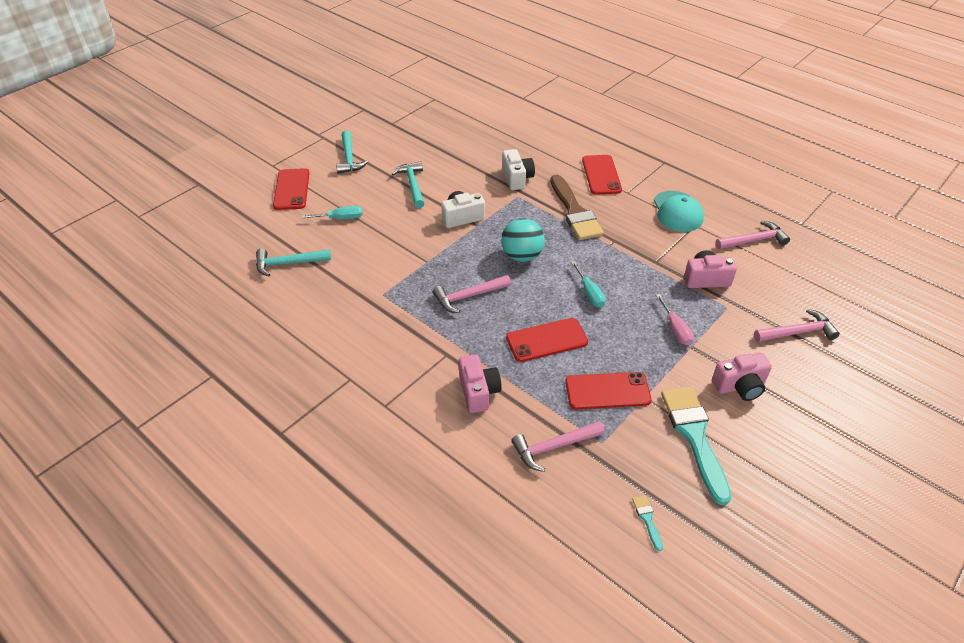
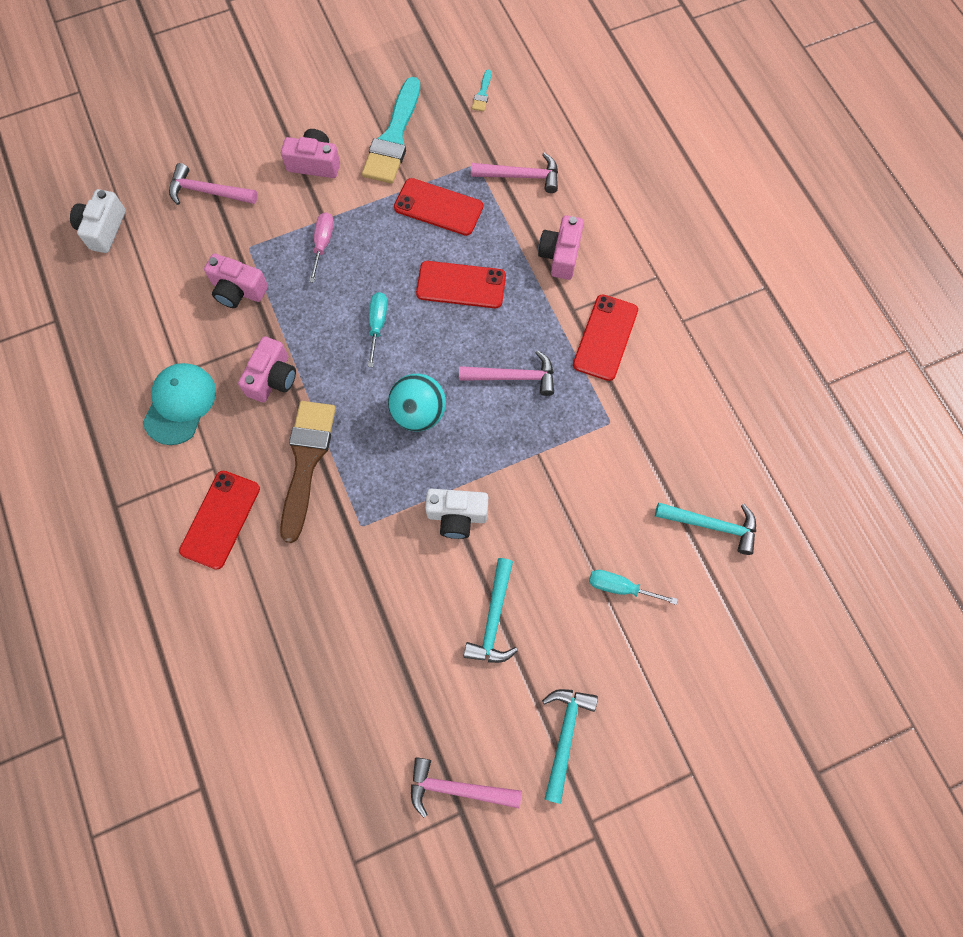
camera: 155 degrees left, 25 degrees up
red phone [273,168,310,210] -> red phone moved to [573,294,638,381]
white camera [502,149,535,190] -> white camera moved to [70,189,126,253]
pink hammer [715,220,790,250] -> pink hammer moved to [411,757,522,818]
none -> pink camera [238,336,296,403]

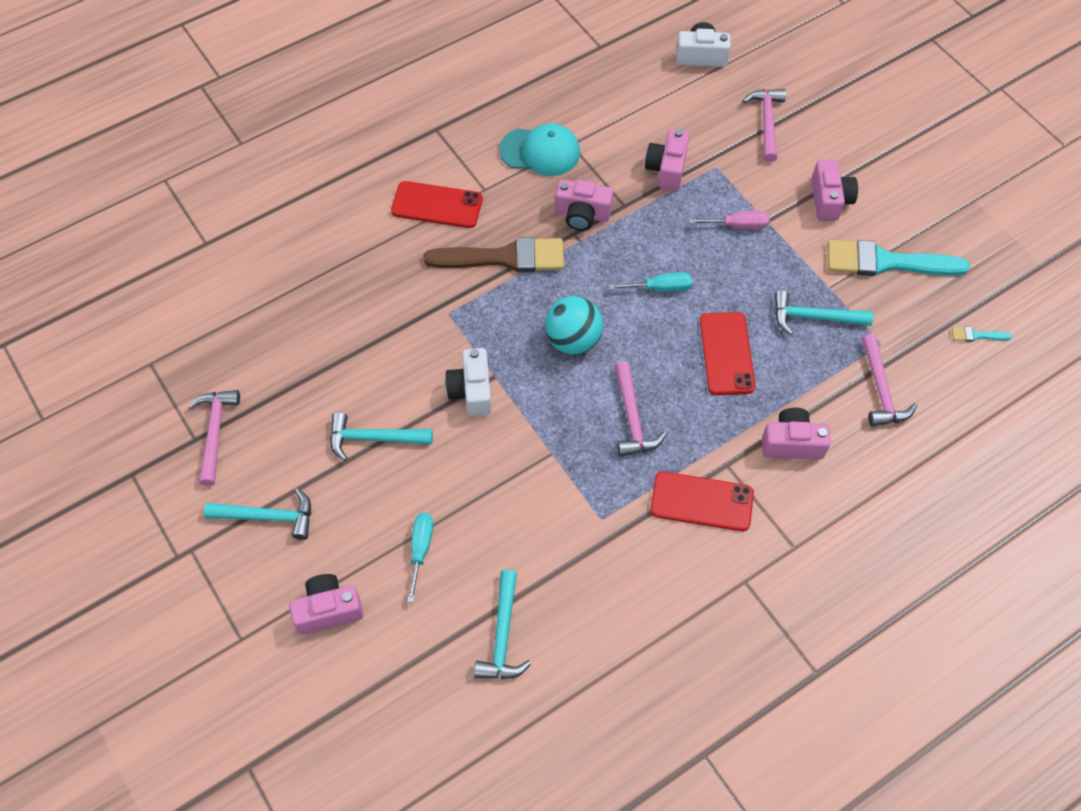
camera: 80 degrees right, 10 degrees down
red phone [394,178,483,236] -> turquoise hammer [774,290,873,335]
none -> pink camera [289,574,363,635]

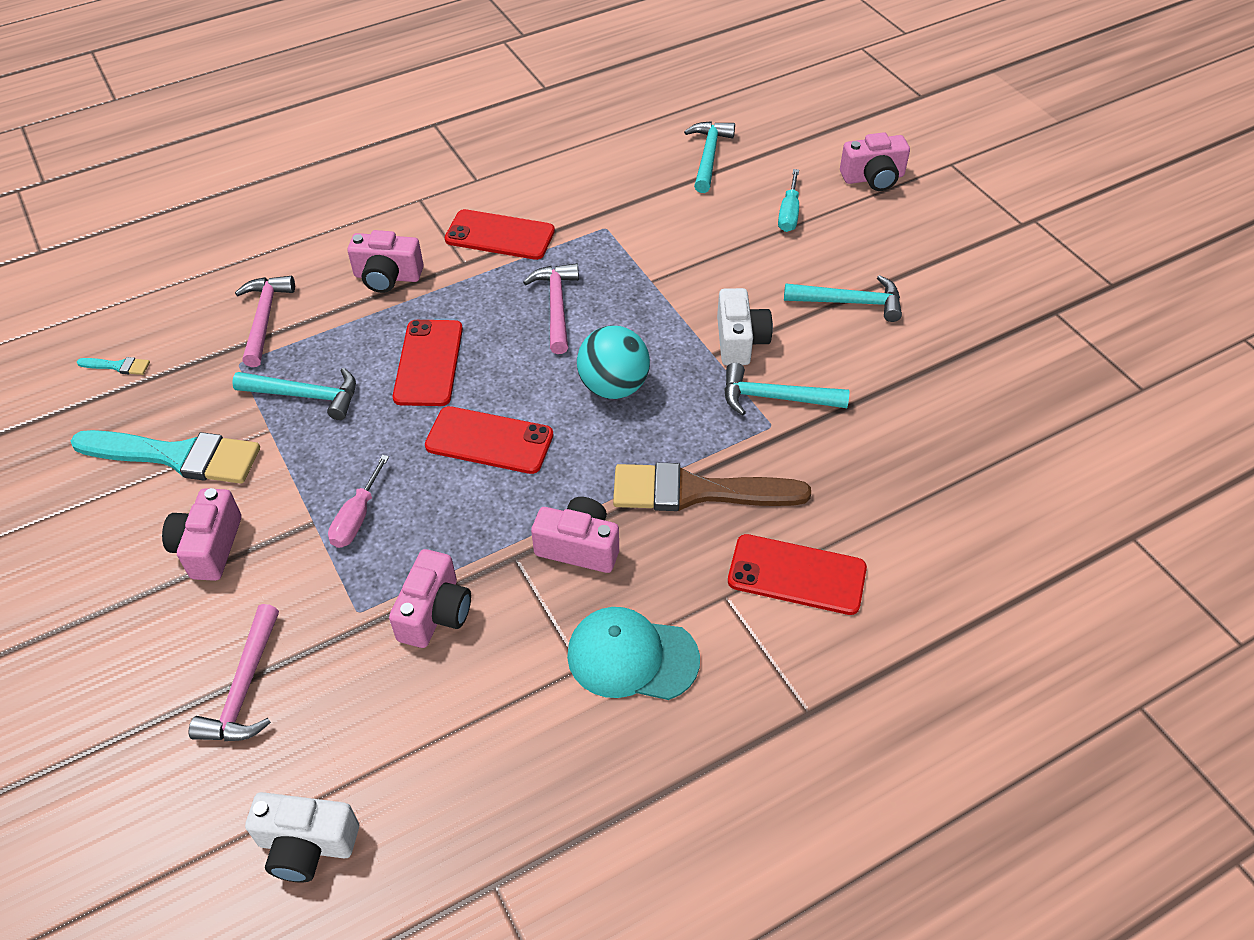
camera: 175 degrees left, 10 degrees down
pink hammer [188,390,240,486] -> none
turquoise hammer [204,488,311,540] -> turquoise hammer moved to [724,363,849,416]
turquoise screwdriver [610,272,692,292] -> red phone [425,406,553,474]
pink screwdriver [689,211,770,229] -> pink screwdriver turned 75 degrees counterclockwise [328,455,389,548]

